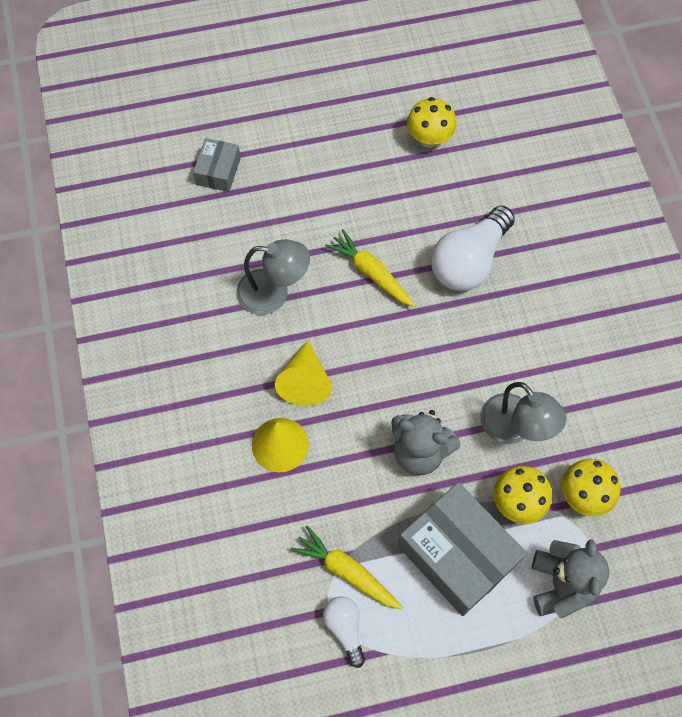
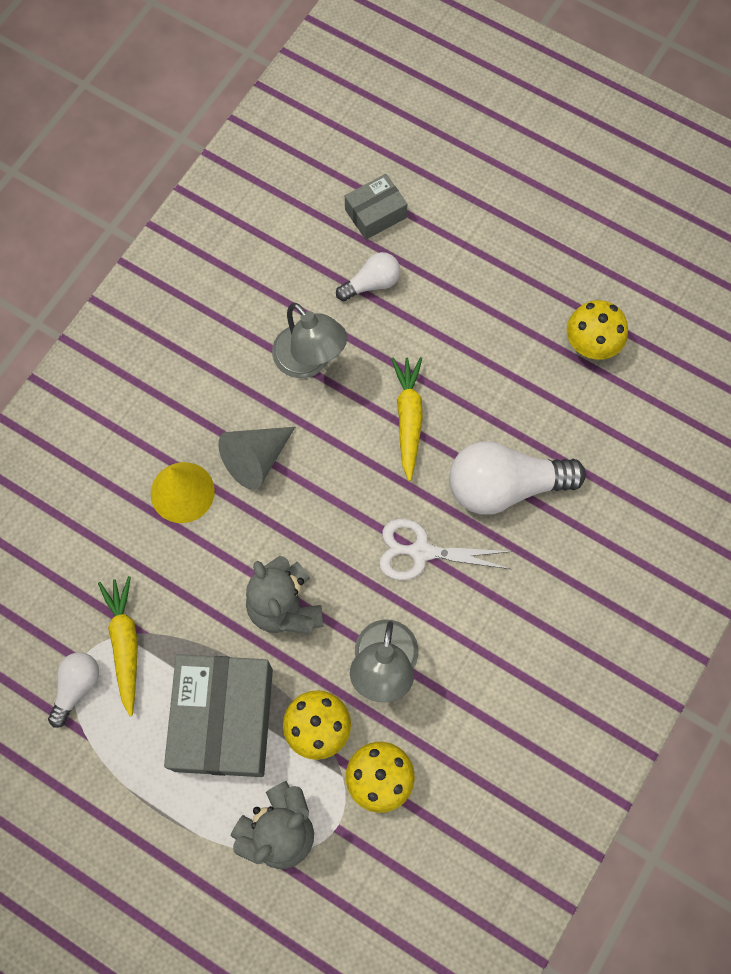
camera: 45 degrees right, 5 degrees up
yellow cone [275,340,332,406] -> grey cone [218,427,295,490]
none -> white light bulb [336,252,400,301]
none -> white scissors [379,519,512,580]

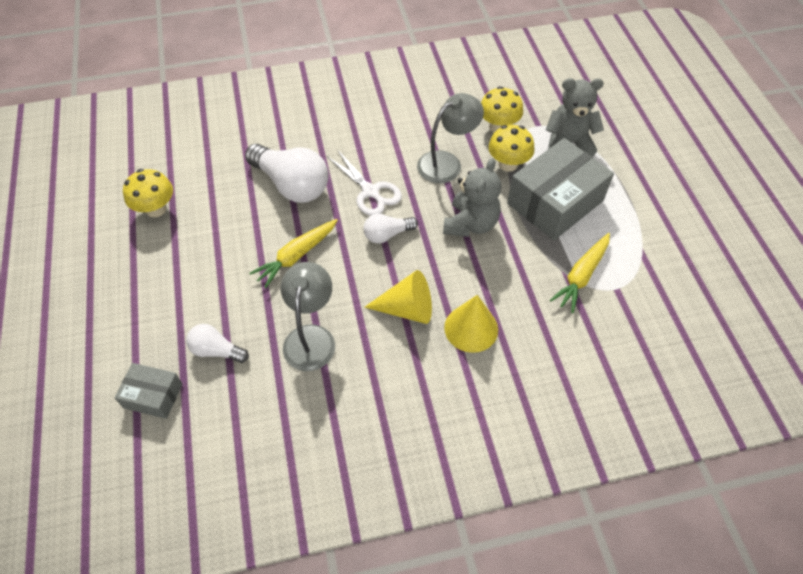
camera: 135 degrees left, 15 degrees down
white light bulb [48,652,99,728] -> white light bulb moved to [363,214,418,244]
grey cone [218,427,295,490] -> yellow cone [364,270,432,324]

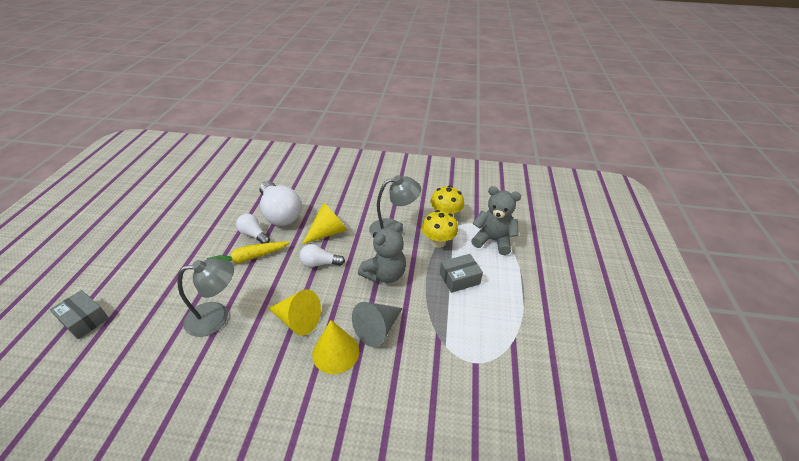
camera: 20 degrees right, 15 degrees down
yellow mushroom [123,169,173,217] -> none
white light bulb [186,324,249,363] -> white light bulb moved to [236,214,270,244]
grey lamp [281,262,335,371] -> grey lamp turned 45 degrees clockwise [177,258,234,337]
white scissors [327,149,402,216] -> yellow cone [302,203,347,244]
grey box [507,138,614,240] -> grey box [440,254,483,293], size x0.52
yellow carrot [550,233,610,313] -> none
none -> grey cone [352,302,403,347]

